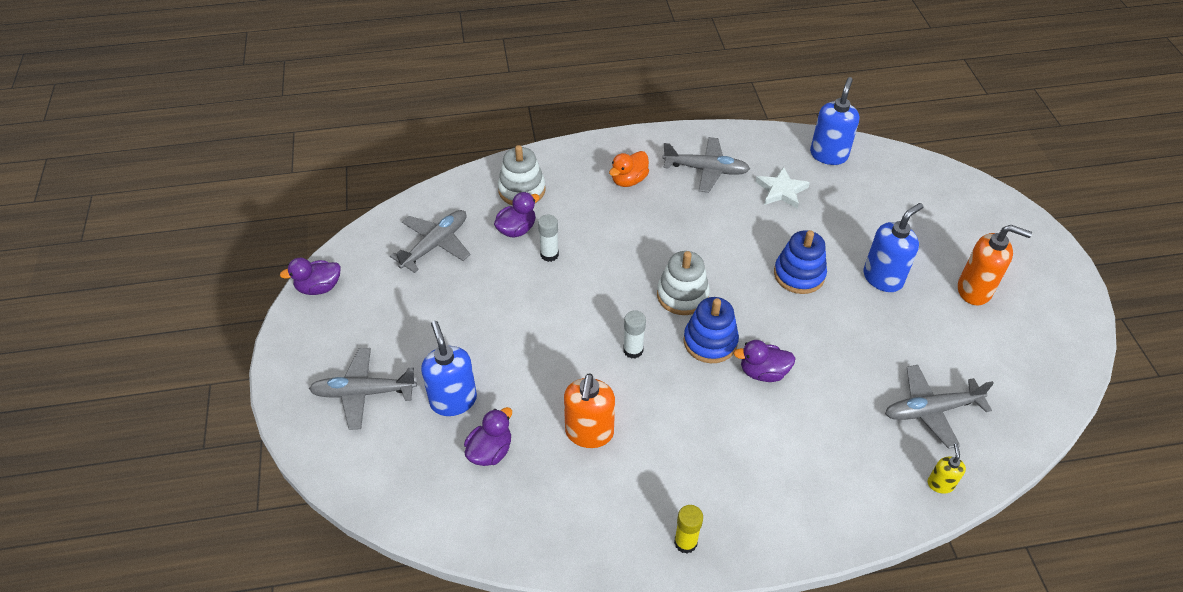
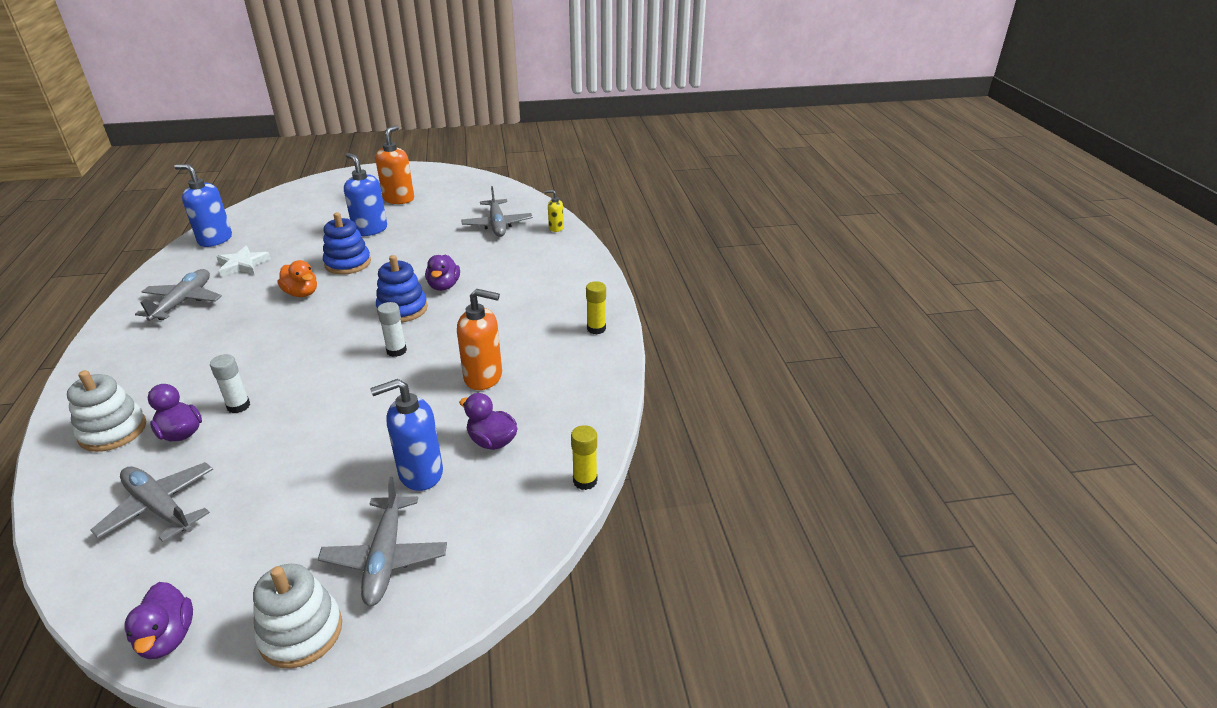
camera: 90 degrees left, 15 degrees down
orange duck [609,151,649,187] -> orange duck moved to [278,260,317,297]
white stacking toy [657,251,710,315] -> white stacking toy moved to [253,564,342,669]
none -> yellow glue stick [571,425,597,490]

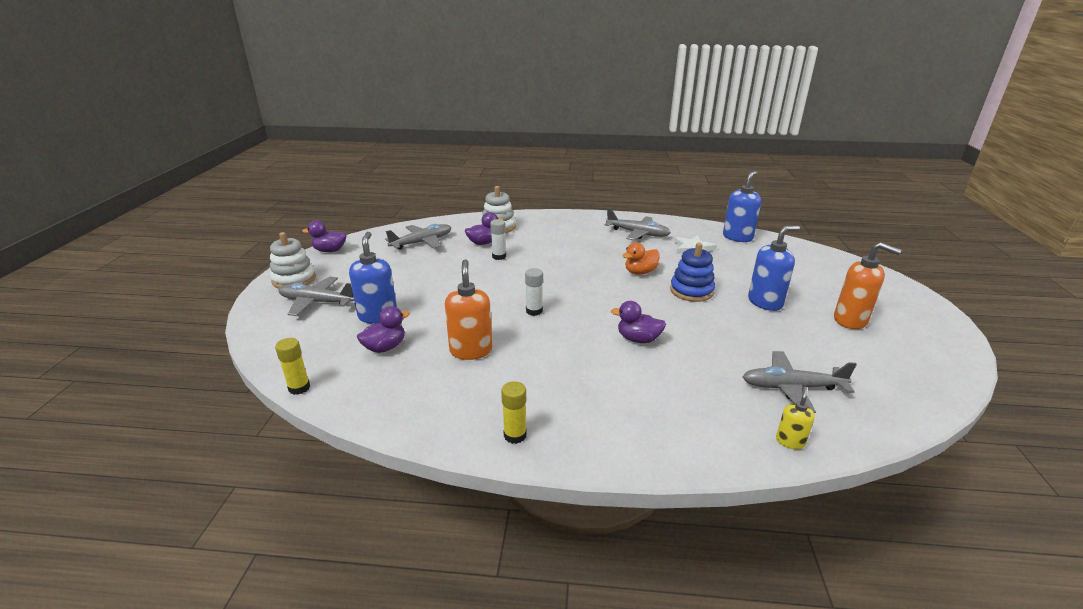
camera: 105 degrees right, 5 degrees down
blue stacking toy [376,255,428,323] -> none
orange soap dispenser [457,289,502,390] -> orange soap dispenser turned 150 degrees clockwise [445,259,492,360]

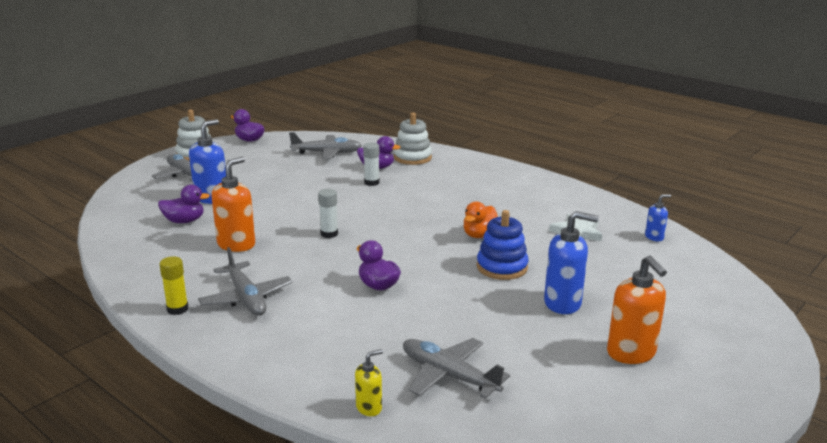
camera: 35 degrees right, 5 degrees down
yellow glue stick [275,338,310,395] -> none
grey plane [605,208,671,240] -> grey plane moved to [198,247,293,316]
orange duck [622,242,660,275] -> orange duck turned 60 degrees counterclockwise [463,202,498,238]
blue soap dispenser [723,171,761,242] -> blue soap dispenser [645,194,671,241], size x0.53

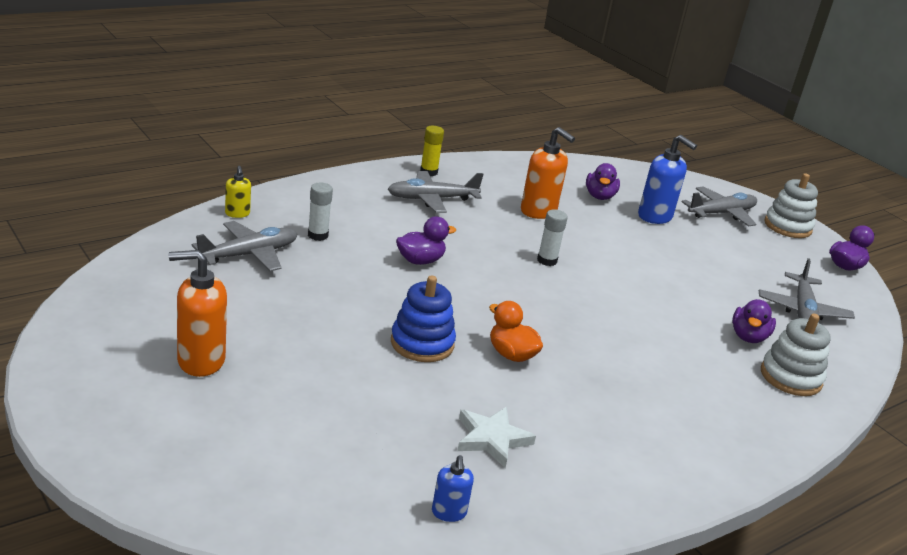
camera: 100 degrees right, 5 degrees up
white glue stick [363,142,380,186] -> white glue stick moved to [308,183,333,241]
blue soap dispenser [544,211,599,314] -> none

